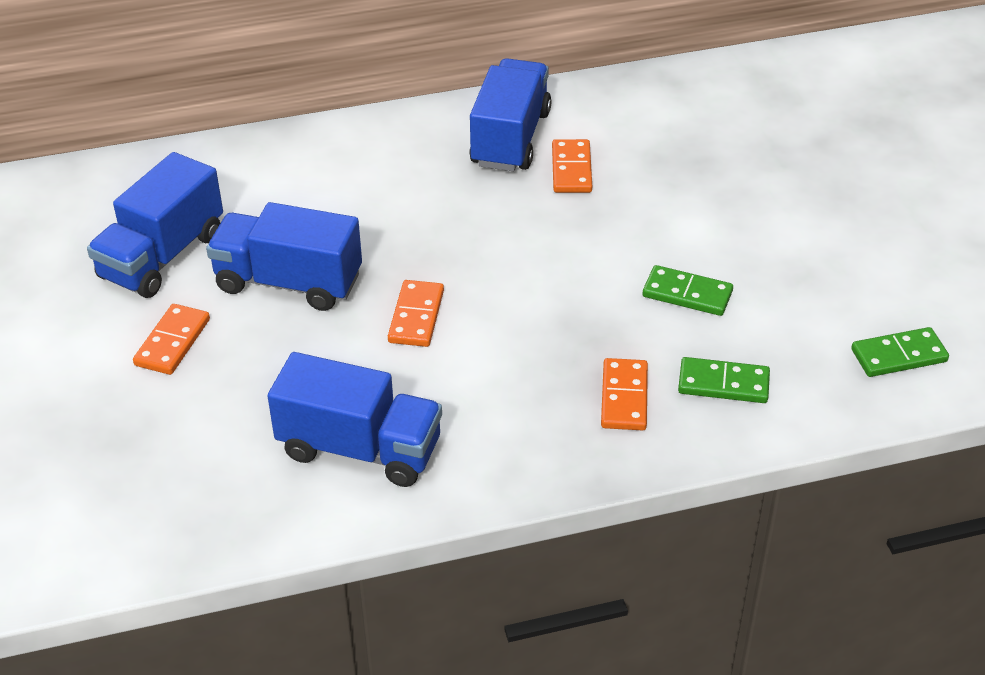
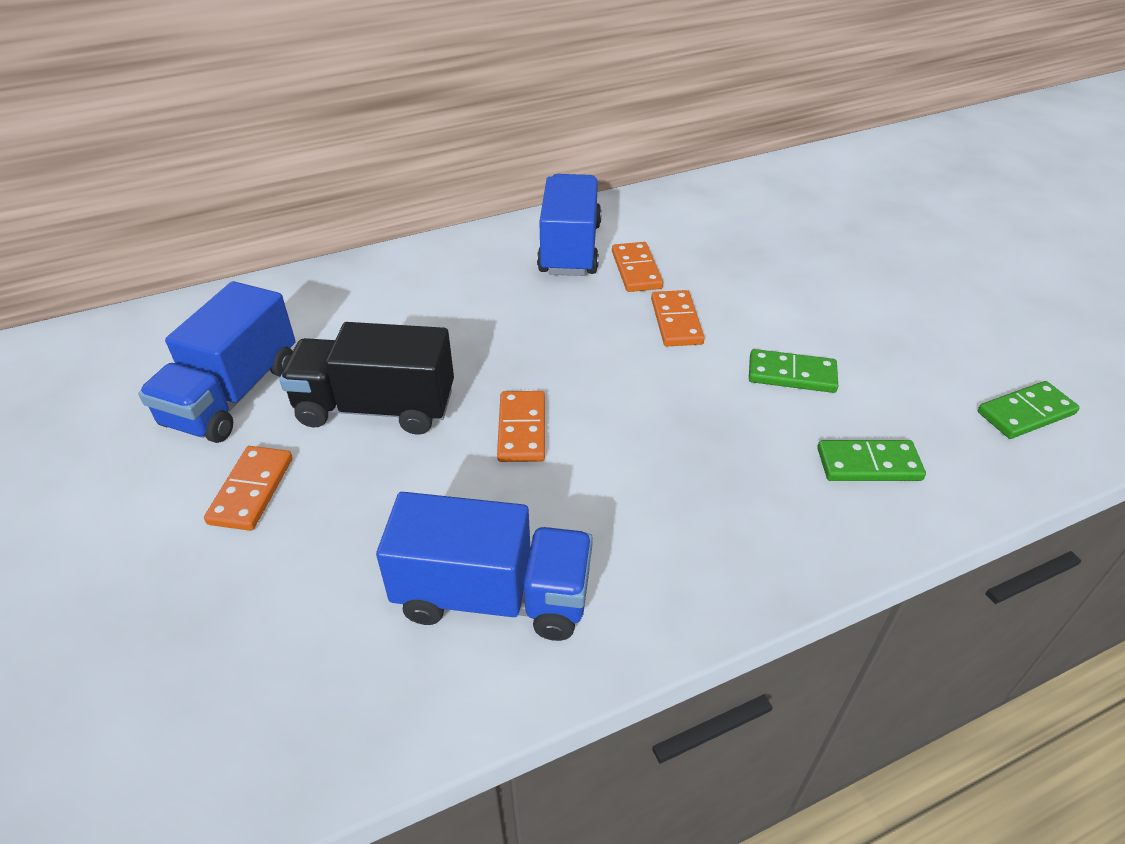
camera: 10 degrees left, 0 degrees up
blue truck [206,202,362,311] -> black truck [279,322,454,435]
orange domino [601,358,648,430] -> orange domino moved to [651,290,705,346]

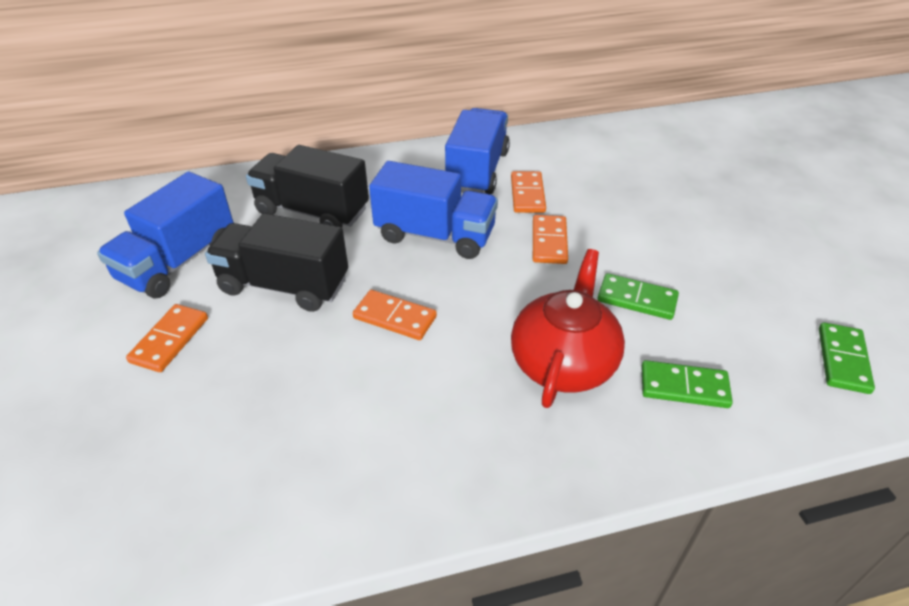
camera: 10 degrees right, 0 degrees up
blue truck [376,492,593,641] -> blue truck moved to [369,161,498,259]
orange domino [497,391,545,462] -> orange domino turned 75 degrees counterclockwise [353,290,437,340]
green domino [978,381,1080,439] -> green domino turned 60 degrees counterclockwise [819,322,875,394]
none -> black truck [246,145,369,227]
none -> red teapot [511,249,625,408]

